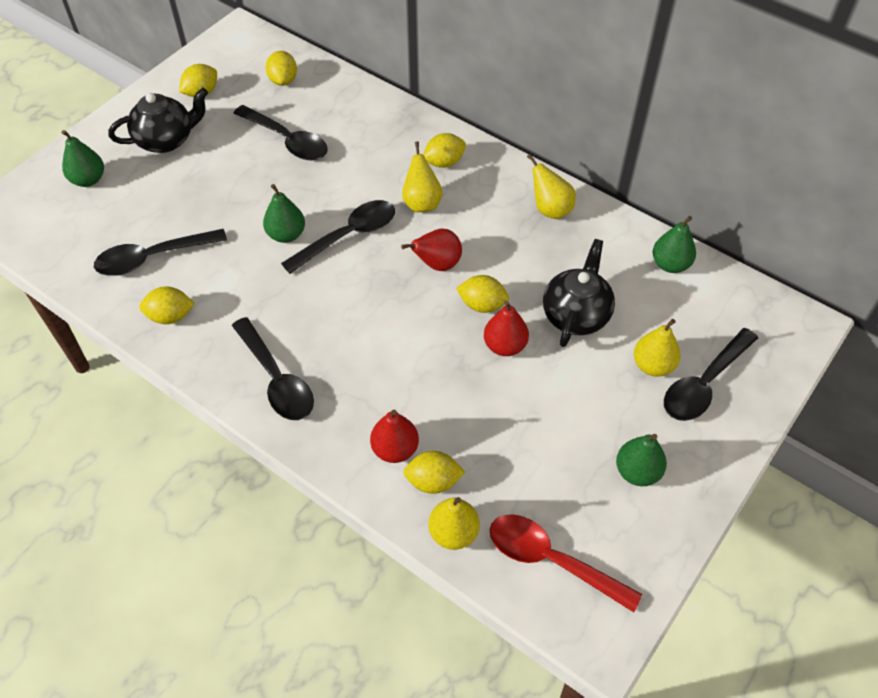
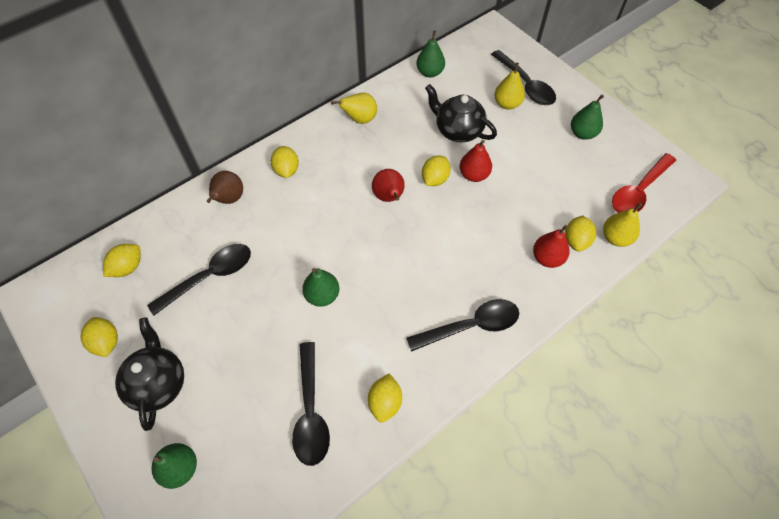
camera: 75 degrees left, 5 degrees up
yellow lemon [266,51,297,86] -> yellow lemon turned 60 degrees counterclockwise [103,244,141,277]
black spoon [281,200,395,274] -> none
yellow pear [402,141,443,212] -> none
none -> brown pear [207,171,243,204]

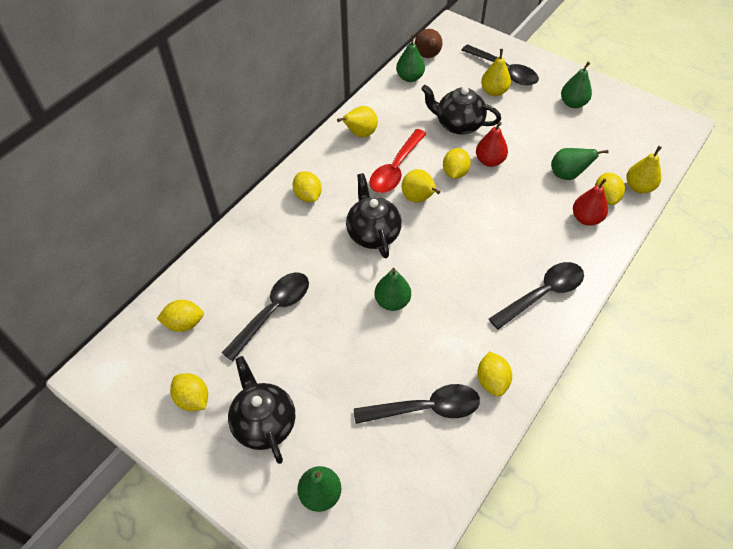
camera: 15 degrees left, 5 degrees down
yellow lemon [103,244,141,277] -> yellow lemon turned 60 degrees clockwise [157,300,204,332]
brown pear [207,171,243,204] -> brown pear moved to [415,29,443,58]
black spoon [292,342,330,466] -> black spoon turned 75 degrees counterclockwise [354,384,480,424]
red pear [372,169,405,202] -> yellow pear [402,169,440,203]
red spoon [612,153,676,213] -> red spoon moved to [370,129,427,193]
none -> black teapot [346,173,402,258]
none -> green pear [551,148,609,180]

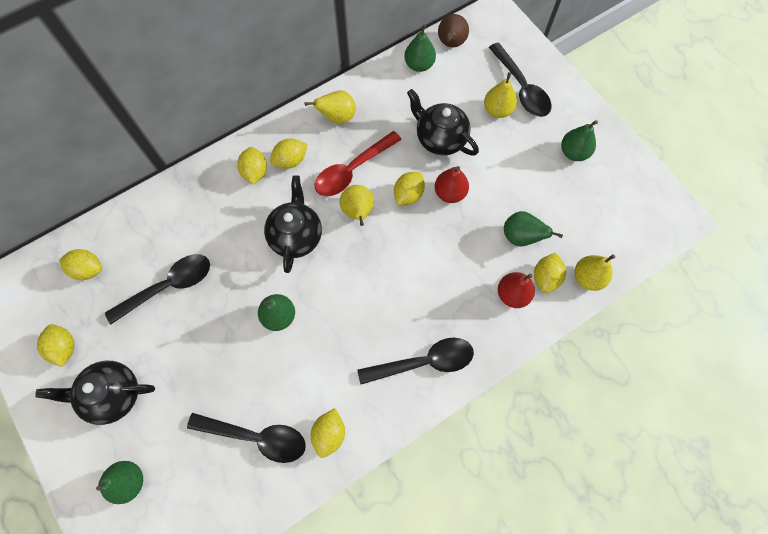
camera: 20 degrees right, 15 degrees up
black teapot [228,356,295,464] -> black teapot turned 90 degrees counterclockwise [35,361,155,425]
none -> yellow lemon [270,138,307,169]

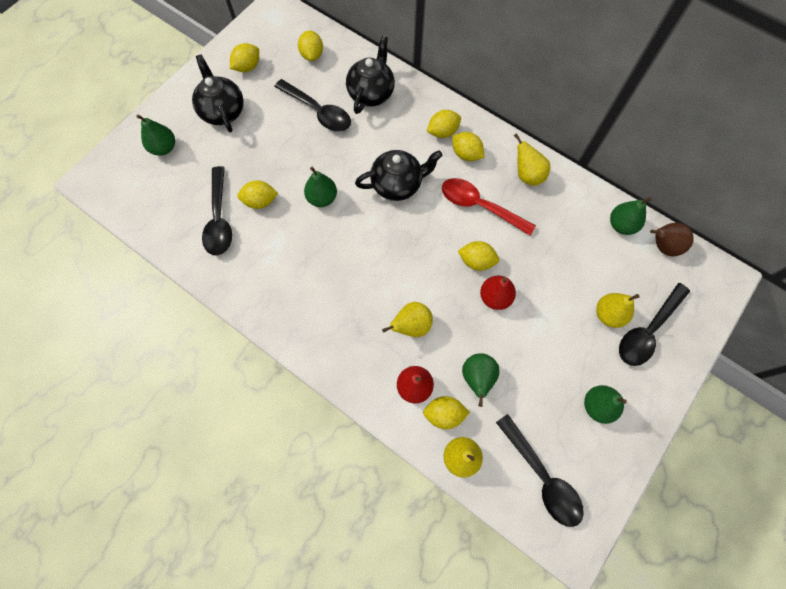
camera: 70 degrees right, 0 degrees up
yellow lemon [311,408,345,458] -> yellow lemon moved to [237,180,278,209]
yellow pear [339,185,374,226] -> yellow pear moved to [382,302,433,337]
black spoon [358,338,474,384] -> black spoon moved to [496,414,584,527]
black teapot [407,89,479,156] -> black teapot moved to [346,36,395,114]

